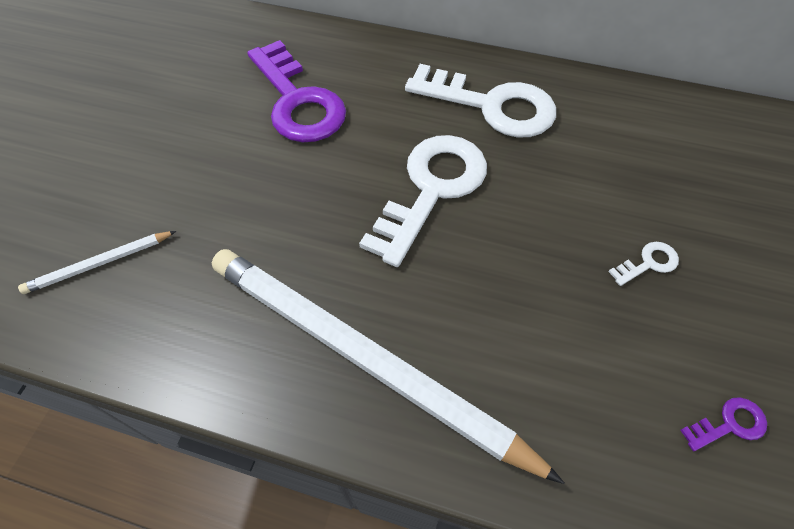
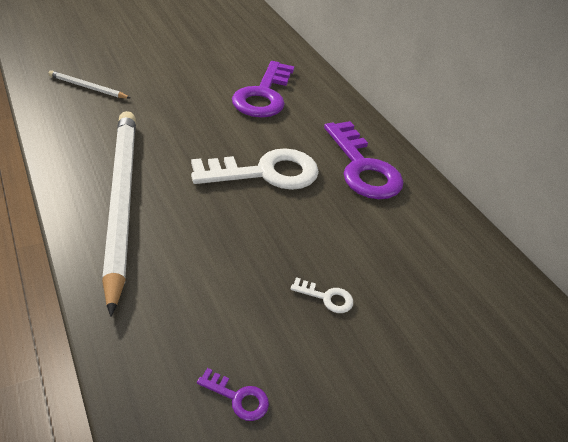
camera: 40 degrees right, 15 degrees down
white key [405,64,556,138] -> purple key [324,121,403,199]

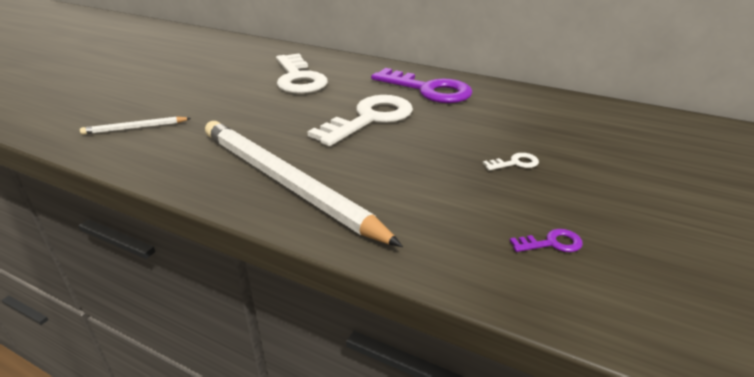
camera: 30 degrees left, 10 degrees down
purple key [232,61,294,117] -> white key [276,54,328,94]

